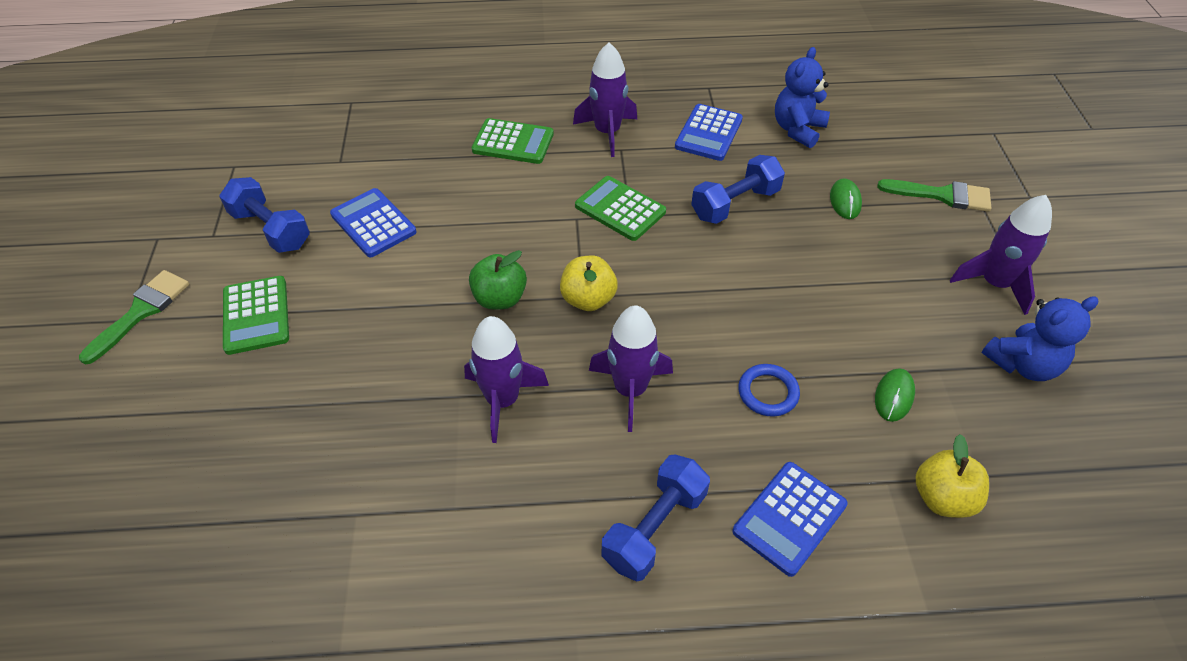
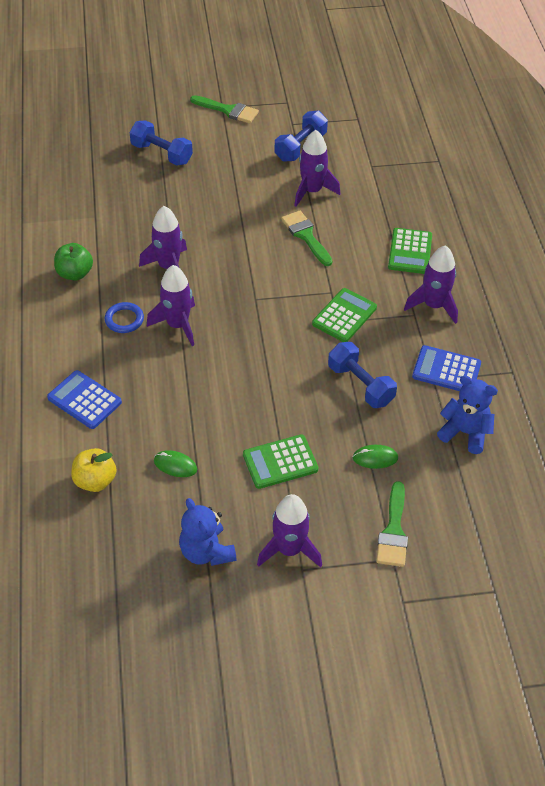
camera: 85 degrees right, 0 degrees up
green calculator [223,276,289,355] -> green calculator moved to [243,434,318,489]
blue calculator [330,188,416,257] -> purple rocket [294,130,340,207]
green apple [469,250,527,310] -> green apple moved to [54,243,93,281]
yellow apple [560,256,618,311] -> none
blue dumbbell [602,454,710,582] -> blue dumbbell moved to [130,120,193,166]
blue ring [738,364,800,417] -> blue ring moved to [105,302,144,333]
none -> green brush [281,211,332,266]

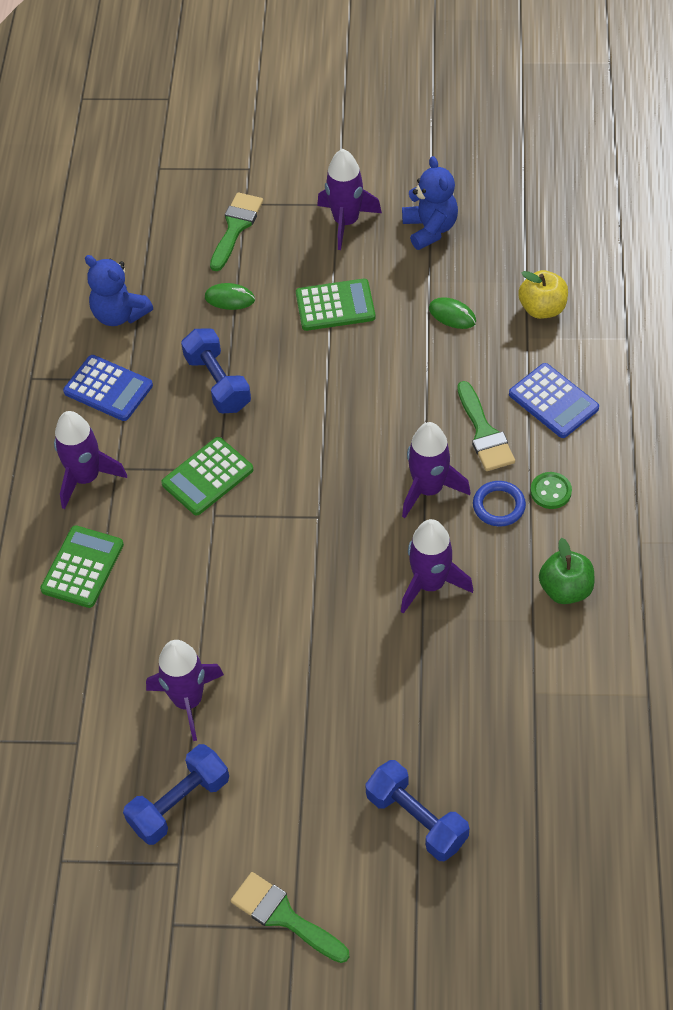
camera: 165 degrees left, 5 degrees up
green brush [281,211,332,266] -> green brush moved to [457,381,515,471]
none -> green button [530,472,572,509]

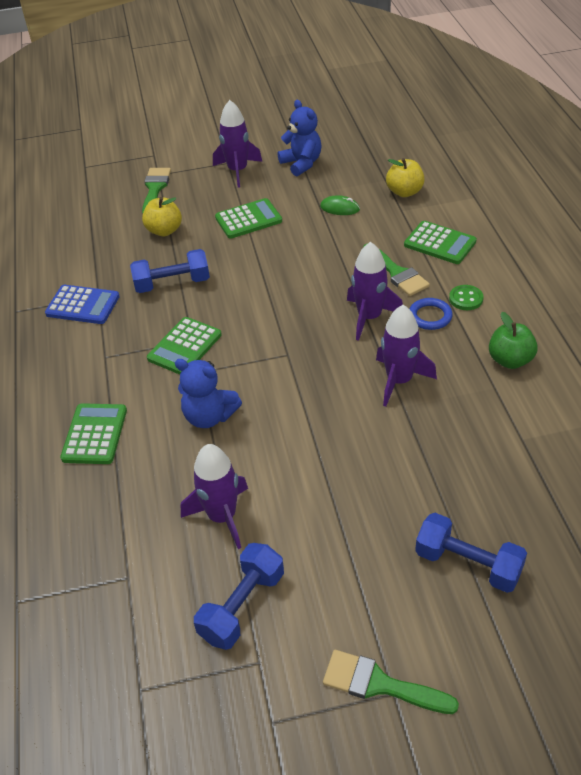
camera: 15 degrees left, 10 degrees down
purple rocket [54,411,127,509] -> none
blue teddy bear [85,255,153,326] -> blue teddy bear moved to [175,359,242,428]
blue dumbbell [181,328,251,413] -> blue dumbbell turned 60 degrees counterclockwise [130,249,210,293]
green mouse [205,283,255,310] -> yellow apple [142,197,182,236]
blue calculator [509,363,599,438] -> green calculator [404,221,477,264]

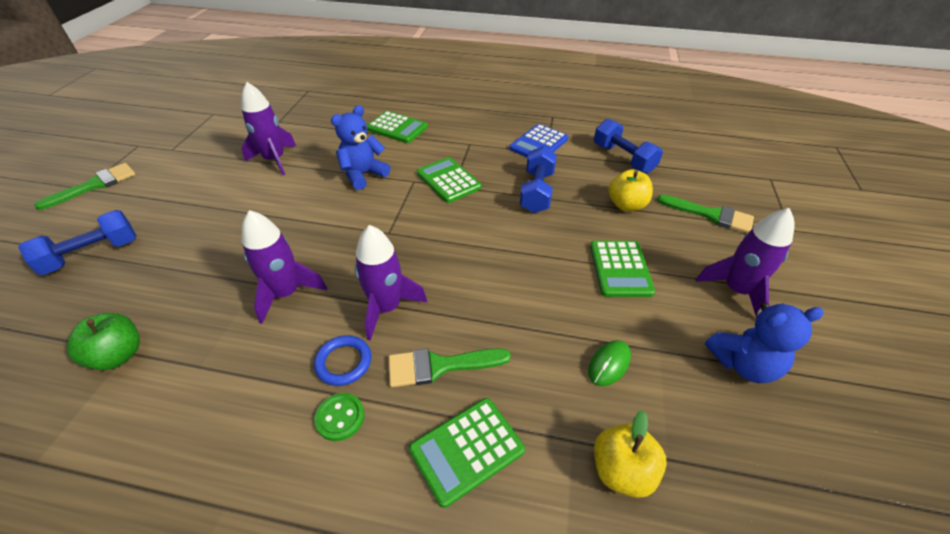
camera: 110 degrees right, 0 degrees up
blue dumbbell [194,543,284,650] -> blue dumbbell moved to [594,119,663,174]
green apple [489,312,538,369] -> green apple moved to [67,313,140,370]

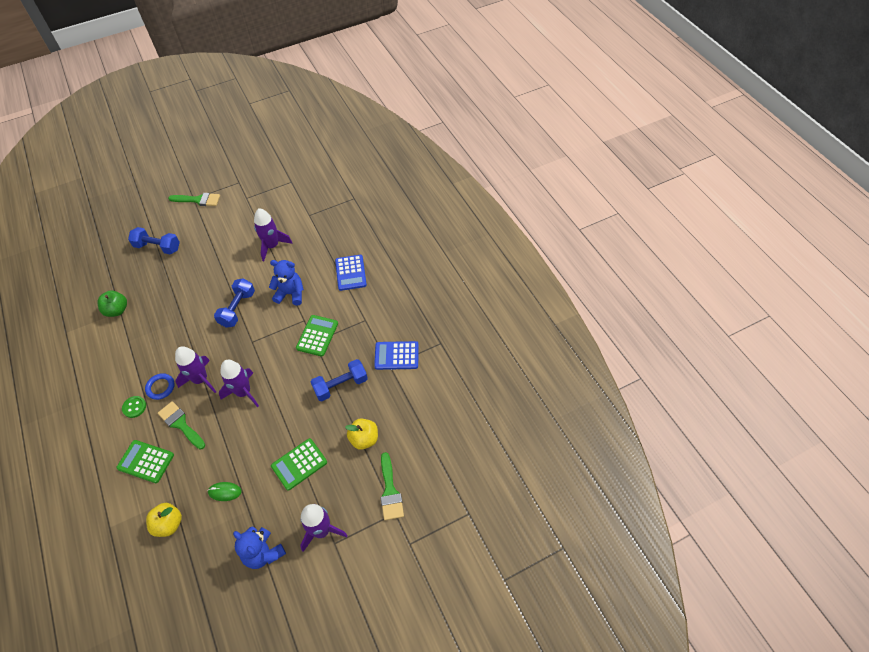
camera: 55 degrees right, 10 degrees up
purple rocket [242,210,327,324] -> purple rocket moved to [219,360,259,407]
green calculator [367,111,428,143] -> blue calculator [335,255,367,291]
blue dumbbell [594,119,663,174] -> blue dumbbell moved to [214,278,255,328]

